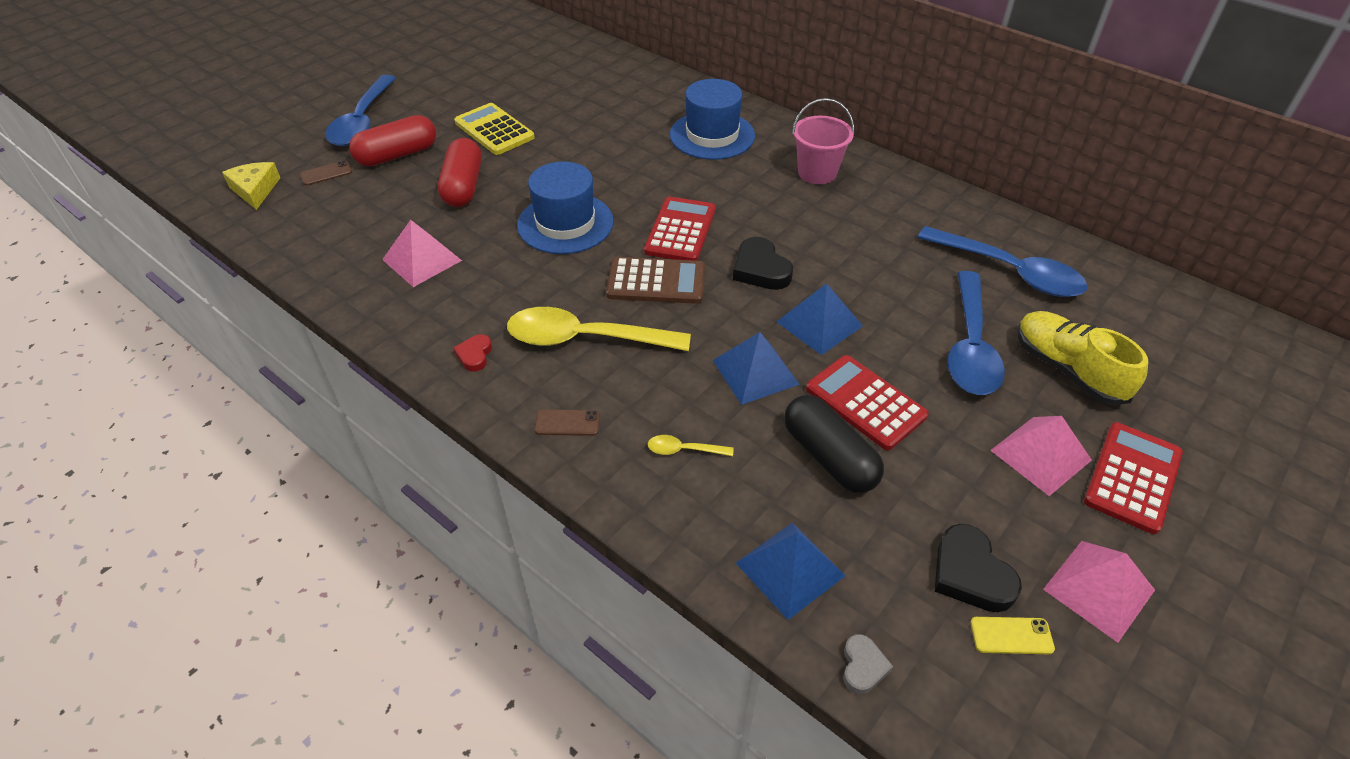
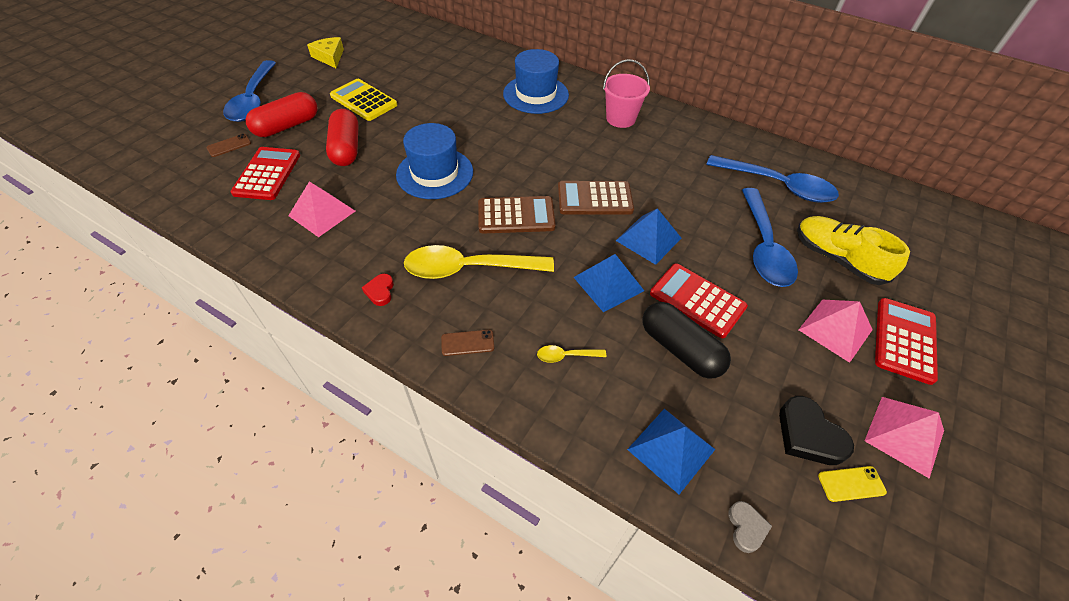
camera: 10 degrees left, 5 degrees up
yellow cheese [222,162,280,210] -> yellow cheese moved to [307,37,344,68]
red calculator [644,197,716,261] -> red calculator moved to [230,147,300,200]
black heart [733,237,793,290] -> brown calculator [558,181,634,215]

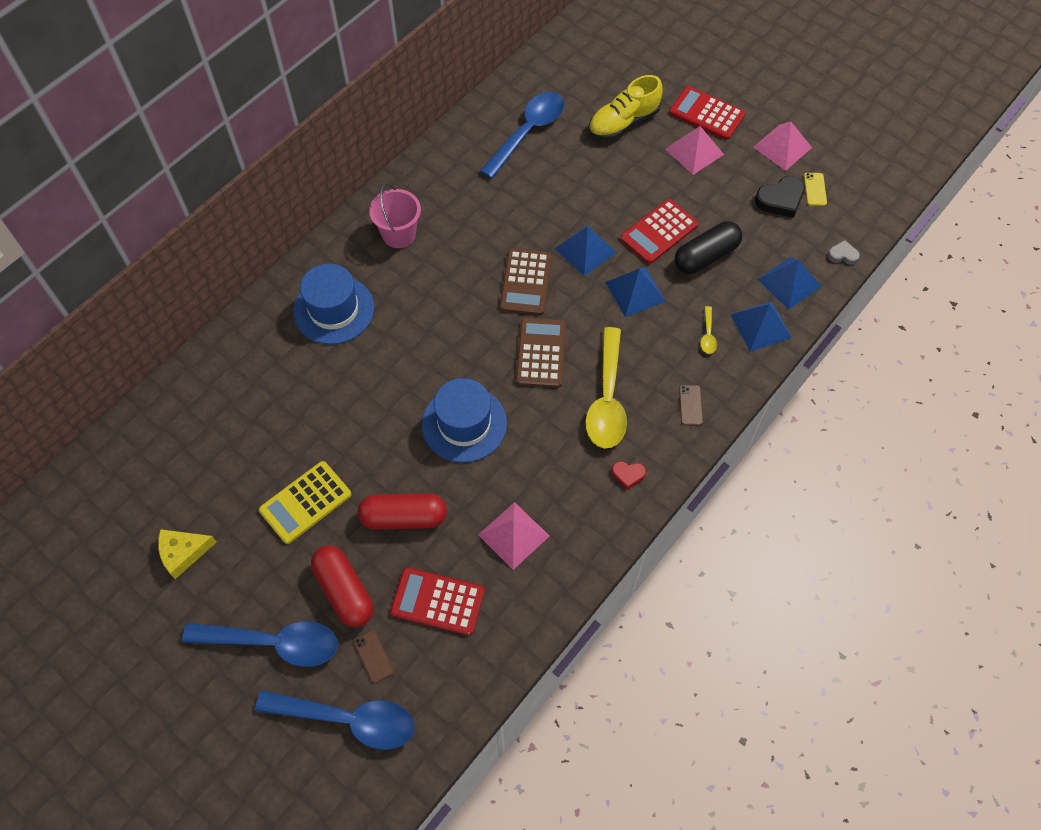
camera: 80 degrees left, 10 degrees up
blue spoon [742,188,798,287] -> blue spoon moved to [255,690,414,750]
none -> blue pyramid [730,301,792,352]

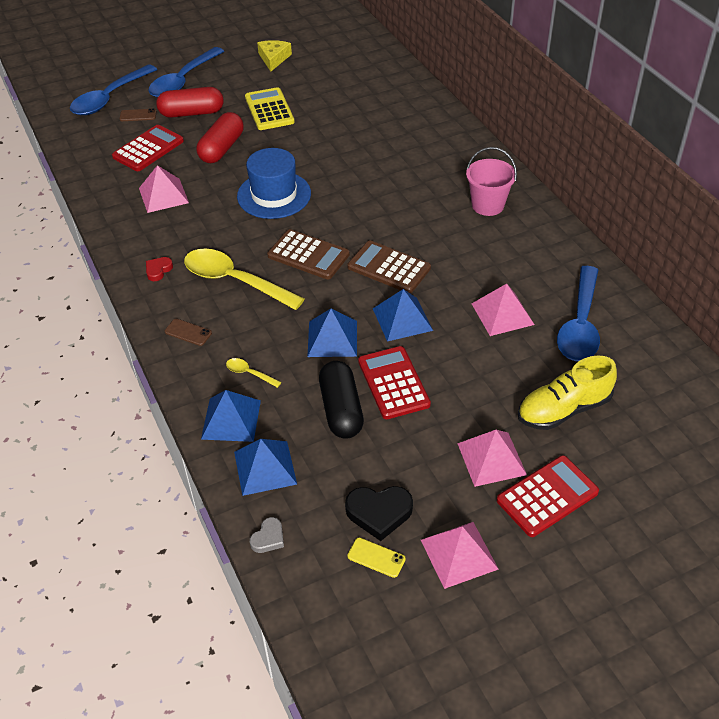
camera: 115 degrees right, 15 degrees down
blue hat [293,263,374,344] -> none
blue spoon [480,92,564,179] -> blue spoon turned 45 degrees clockwise [557,266,600,361]
yellow shoe [588,75,663,140] -> yellow shoe turned 105 degrees counterclockwise [518,355,617,430]
black heart [755,176,805,218] -> black heart turned 90 degrees counterclockwise [345,486,413,541]
none -> pink pyramid [472,284,534,336]

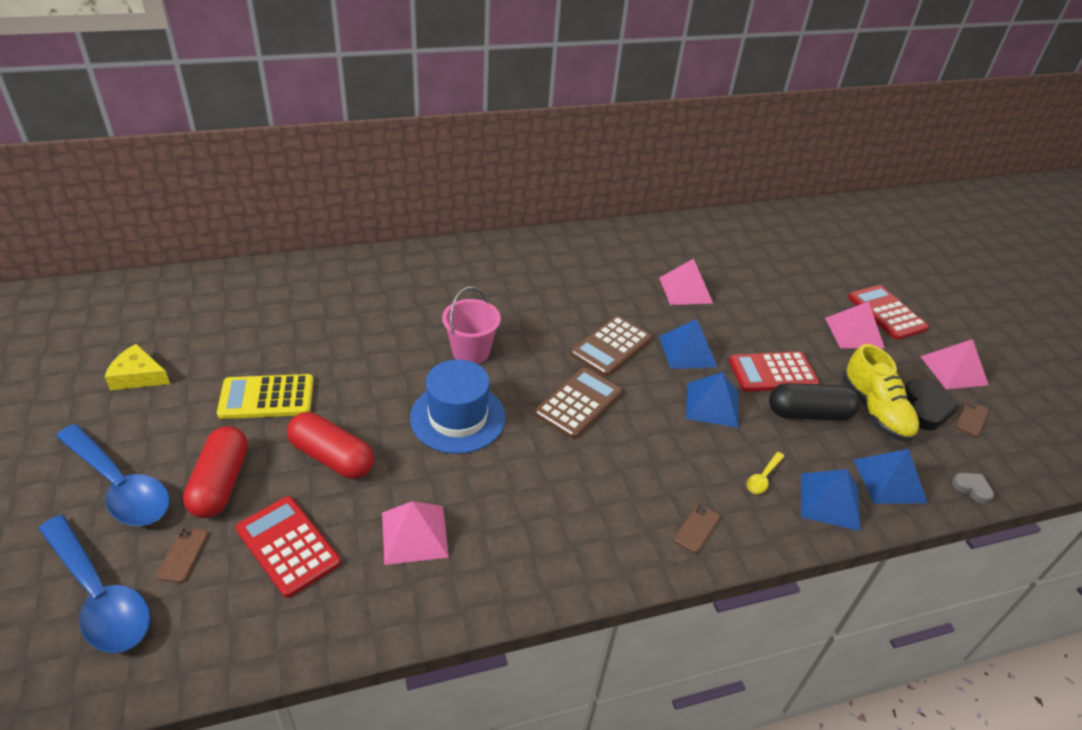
camera: 85 degrees left, 5 degrees down
red heart [146,257,173,281] -> none
yellow spoon [184,249,305,310] -> none
yellow phone [347,538,406,578] -> brown phone [955,400,989,437]
pink bucket [466,147,517,216] -> pink bucket moved to [442,287,501,364]
yellow shoe [518,355,617,430] -> yellow shoe moved to [842,344,919,442]
blue spoon [557,266,600,361] -> none

